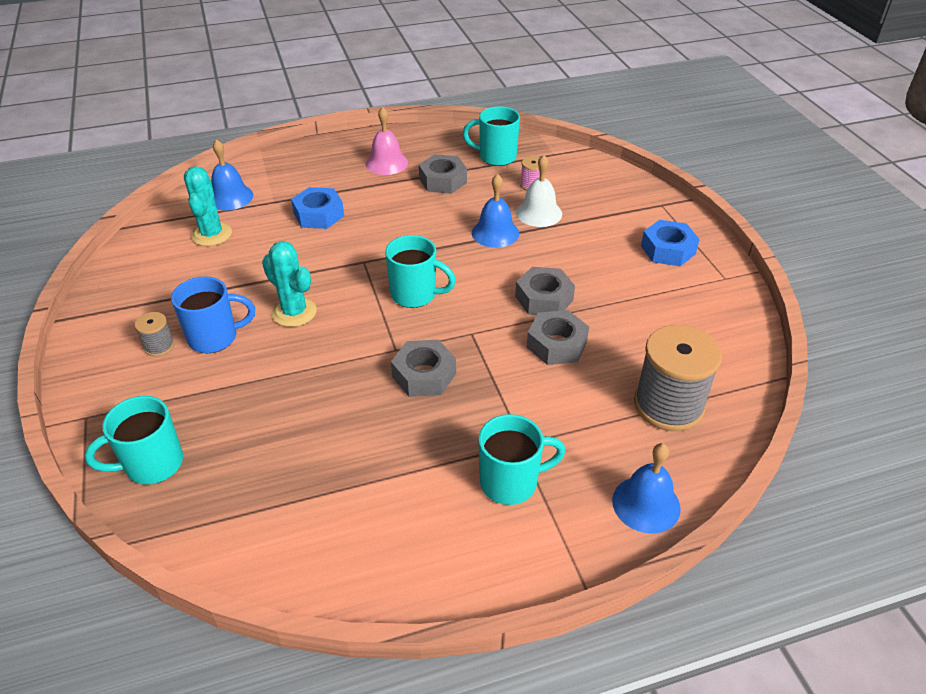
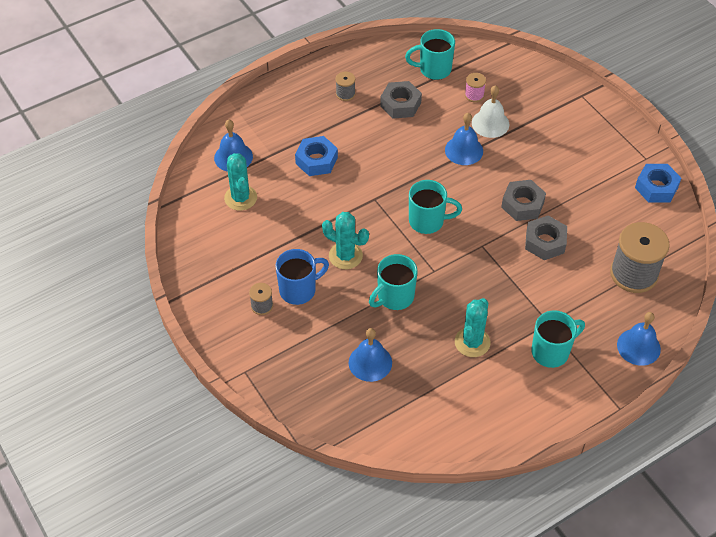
camera: 15 degrees left, 10 degrees up
turquoise mug [85,396,183,484] -> turquoise mug moved to [369,254,418,310]
pink bell [365,107,408,175] -> grey spool [335,71,356,101]
grey nut [391,340,456,397] -> none
blue nut [641,220,700,266] -> blue nut moved to [635,164,681,203]
none -> blue bell [349,328,392,382]
none -> turquoise cactus [455,298,491,357]

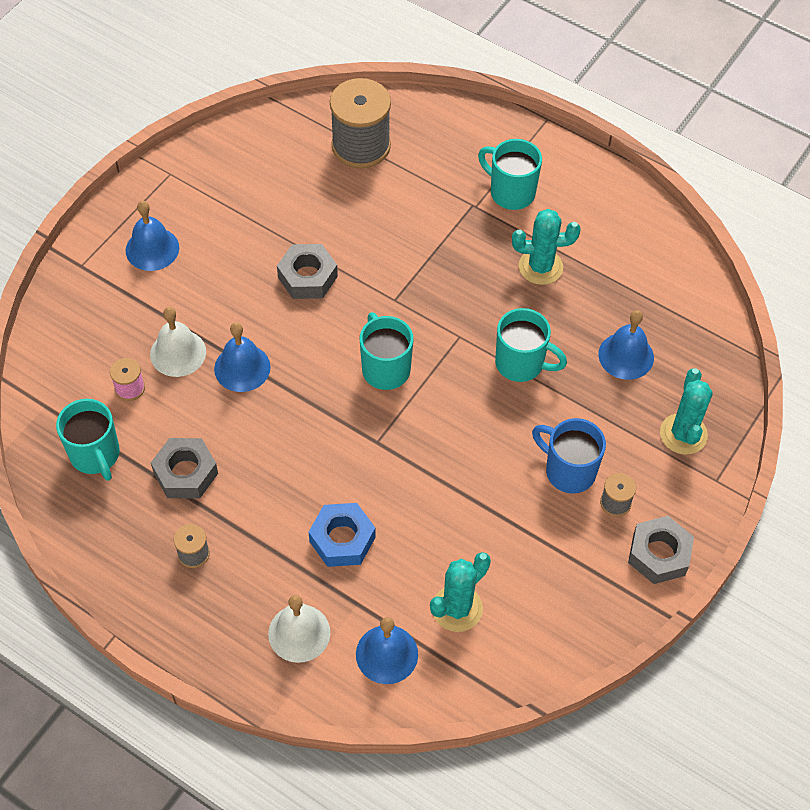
camera: 115 degrees left, 5 degrees up
turquoise cactus [322,212,369,269] -> turquoise cactus moved to [660,368,713,455]
grey nut [525,215,567,260] -> grey nut moved to [628,516,694,584]
blue bell [617,312,661,366] -> blue bell moved to [126,201,179,271]
blue nut [635,164,681,203] -> none
none -> white bell [268,595,330,663]

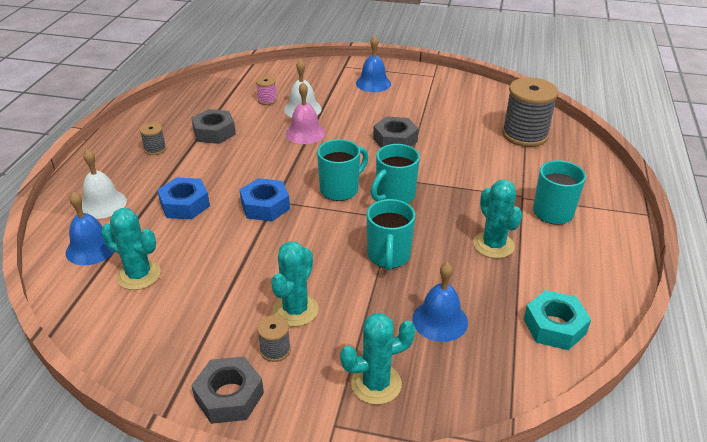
camera: 70 degrees right, 20 degrees down
turquoise mug [56,399,120,481] -> turquoise mug moved to [371,144,420,204]
blue bell [214,322,271,392] -> pink bell [286,82,325,144]
blue mug [532,418,606,493] -> turquoise cactus [271,241,319,327]
none -> blue nut [240,178,290,221]
none -> turquoise nut [524,290,591,350]

